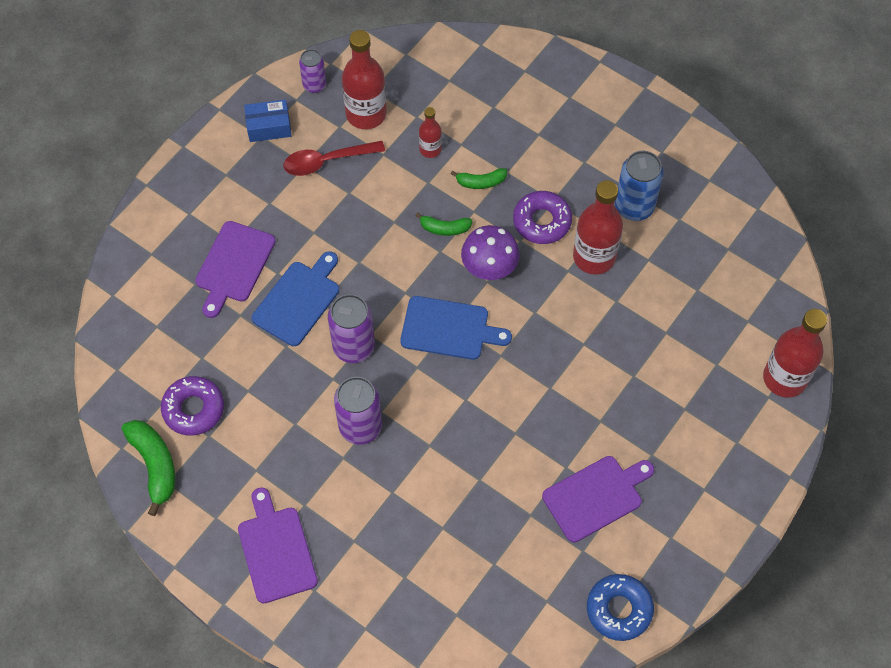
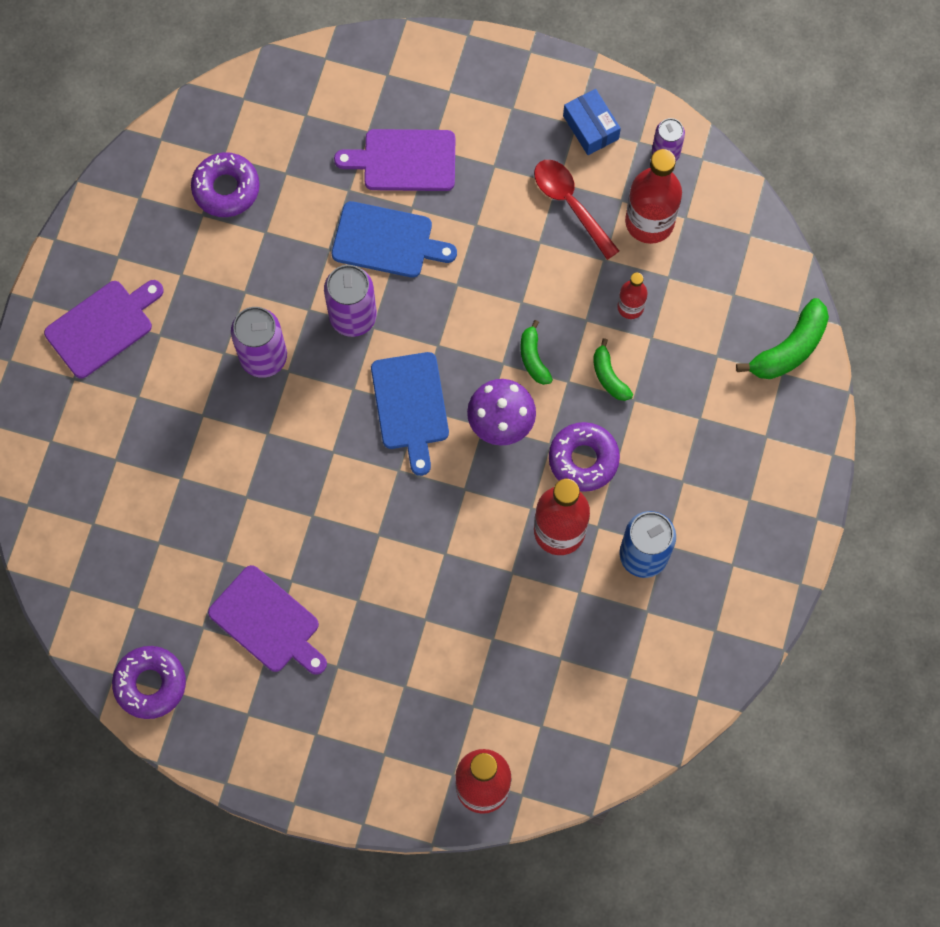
camera: 70 degrees right, 10 degrees up
green banana [122,420,175,516] -> green banana moved to [736,298,829,379]
blue donut [587,574,654,641] -> purple donut [112,646,186,719]

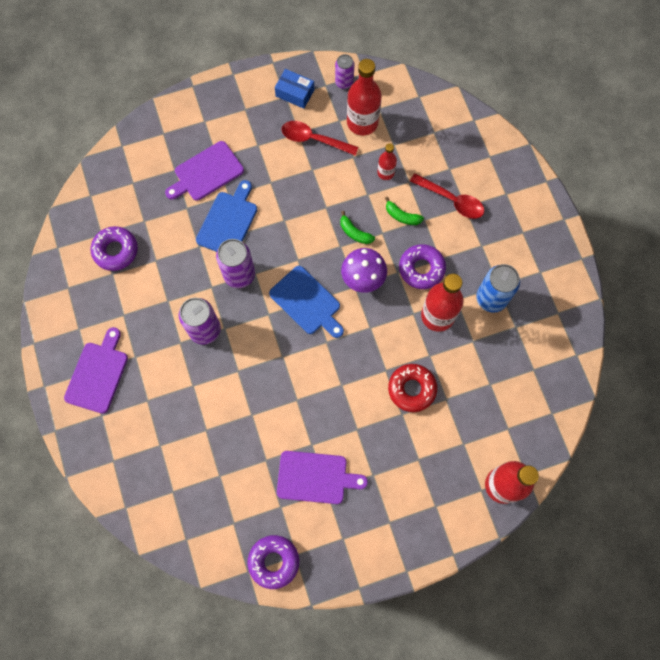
camera: 35 degrees left, 0 degrees up
blue cutting board [332,201,457,278] -> blue cutting board turned 45 degrees counterclockwise [196,180,257,252]
green banana [736,298,829,379] -> none
none -> red donut [388,364,437,412]
none -> red spoon [410,173,484,219]

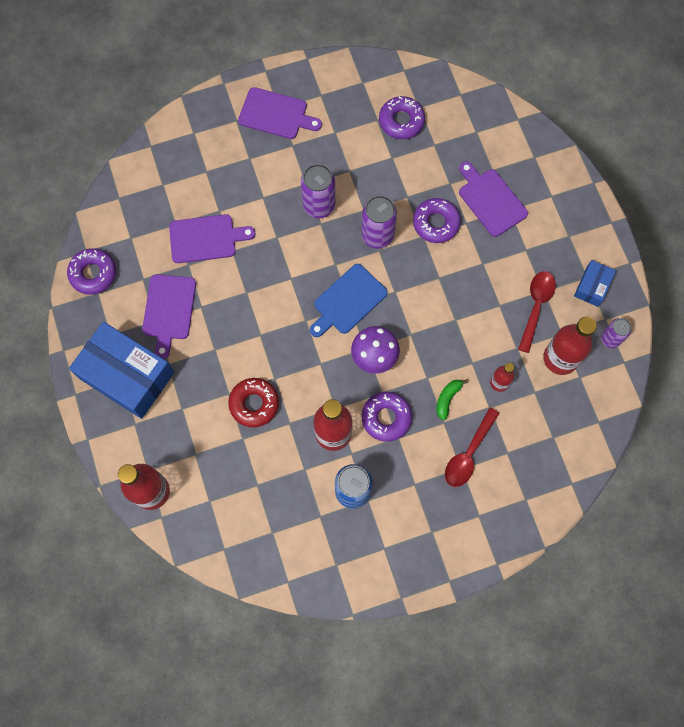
camera: 90 degrees right, 0 degrees up
blue cutting board [196,180,257,252] -> purple donut [413,198,461,243]
green banana [340,211,375,244] -> none
none -> blue box [69,322,174,419]
none -> purple cutting board [169,214,256,263]

